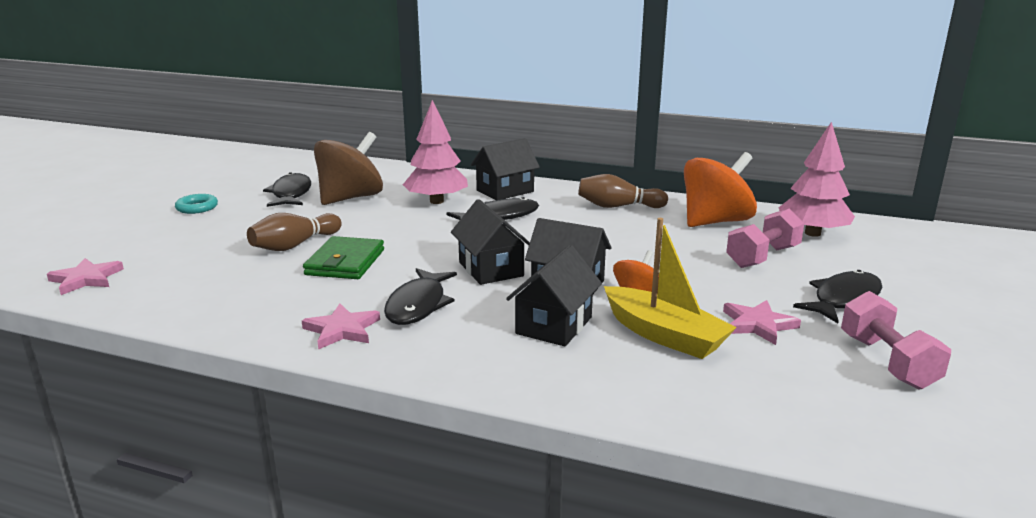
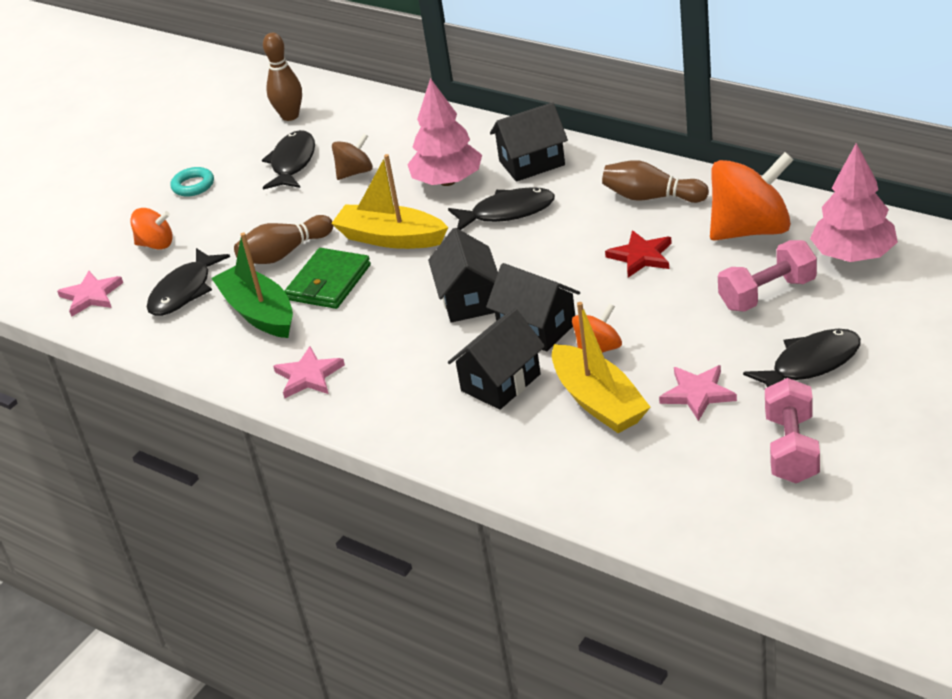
camera: 20 degrees right, 15 degrees up
brown spinning top [314,132,383,205] -> brown spinning top [332,134,373,180], size x0.53
black fish [384,268,457,325] -> black fish moved to [147,248,230,316]
none -> orange spinning top [130,208,173,250]
none -> green boat [211,232,293,338]
none -> brown bowling pin [263,33,302,121]
none -> yellow boat [331,154,448,249]
none -> red star [605,230,672,277]

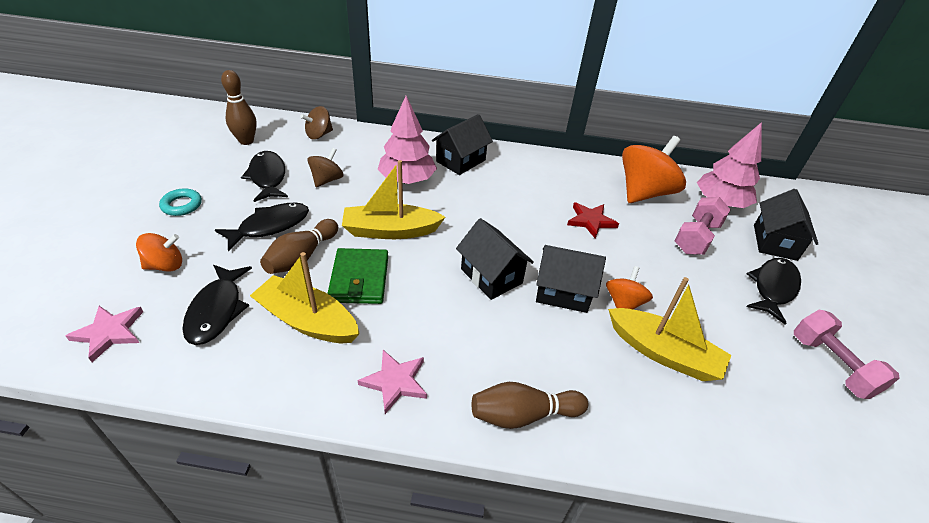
camera: 35 degrees left, 5 degrees up
green boat [211,232,293,338] -> yellow boat [250,252,360,343]
black fish [448,187,555,230] -> black fish moved to [215,202,309,252]
black house [448,308,545,410] -> black house moved to [754,189,818,261]
brown bowling pin [602,160,709,203] -> brown bowling pin moved to [472,382,588,429]
pink star [659,365,737,421] -> none
none -> brown spinning top [300,106,333,140]

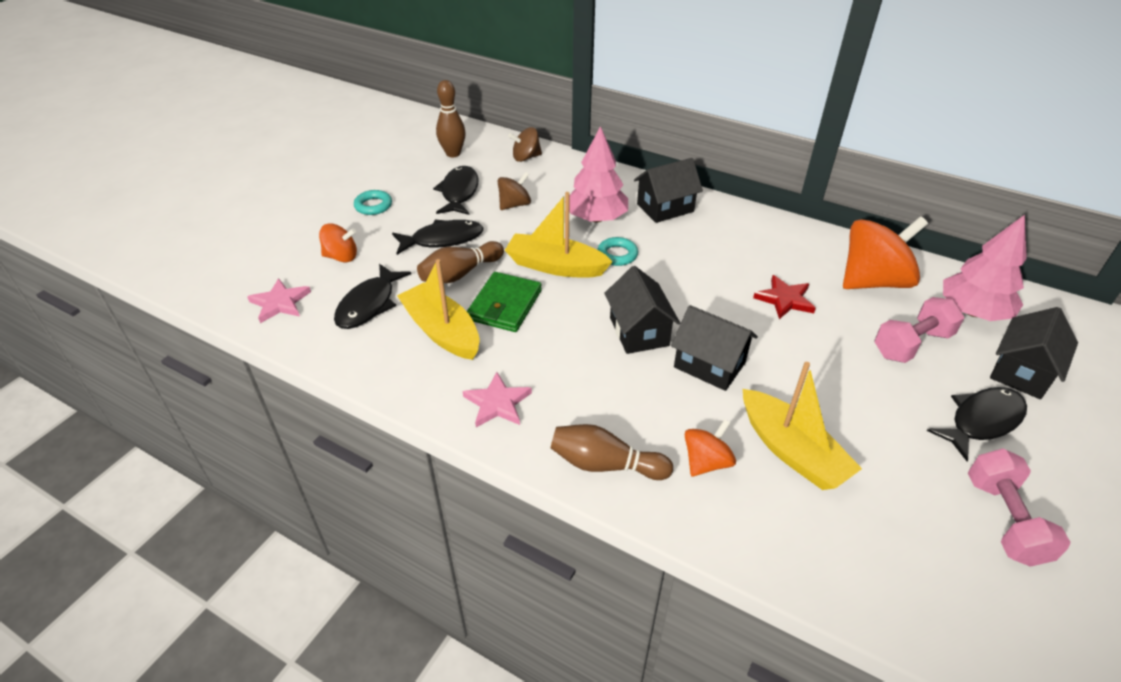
camera: 25 degrees right, 0 degrees up
orange spinning top [606,266,653,309] -> orange spinning top moved to [685,419,736,476]
none -> turquoise ring [597,237,638,266]

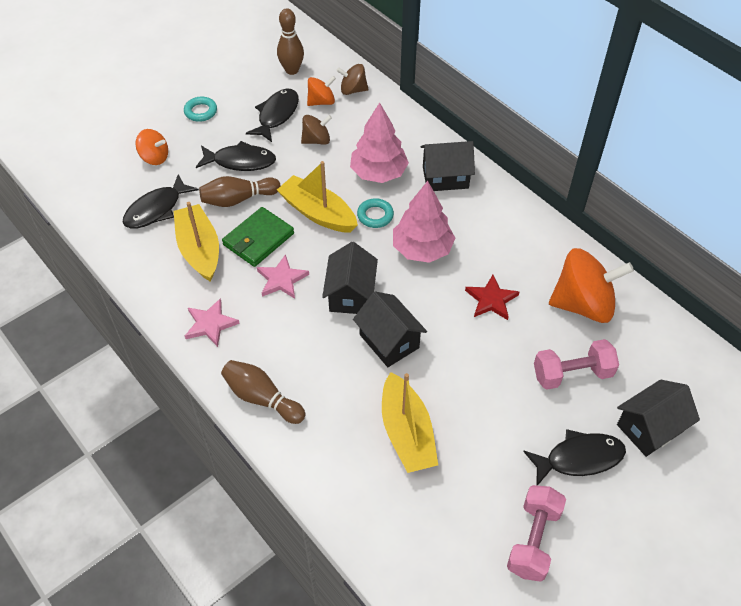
camera: 20 degrees right, 10 degrees up
pink star [248,278,311,323] -> pink star moved to [257,254,309,299]
orange spinning top [685,419,736,476] -> orange spinning top moved to [307,76,336,106]
pink tree [943,215,1027,321] -> pink tree moved to [393,181,455,263]

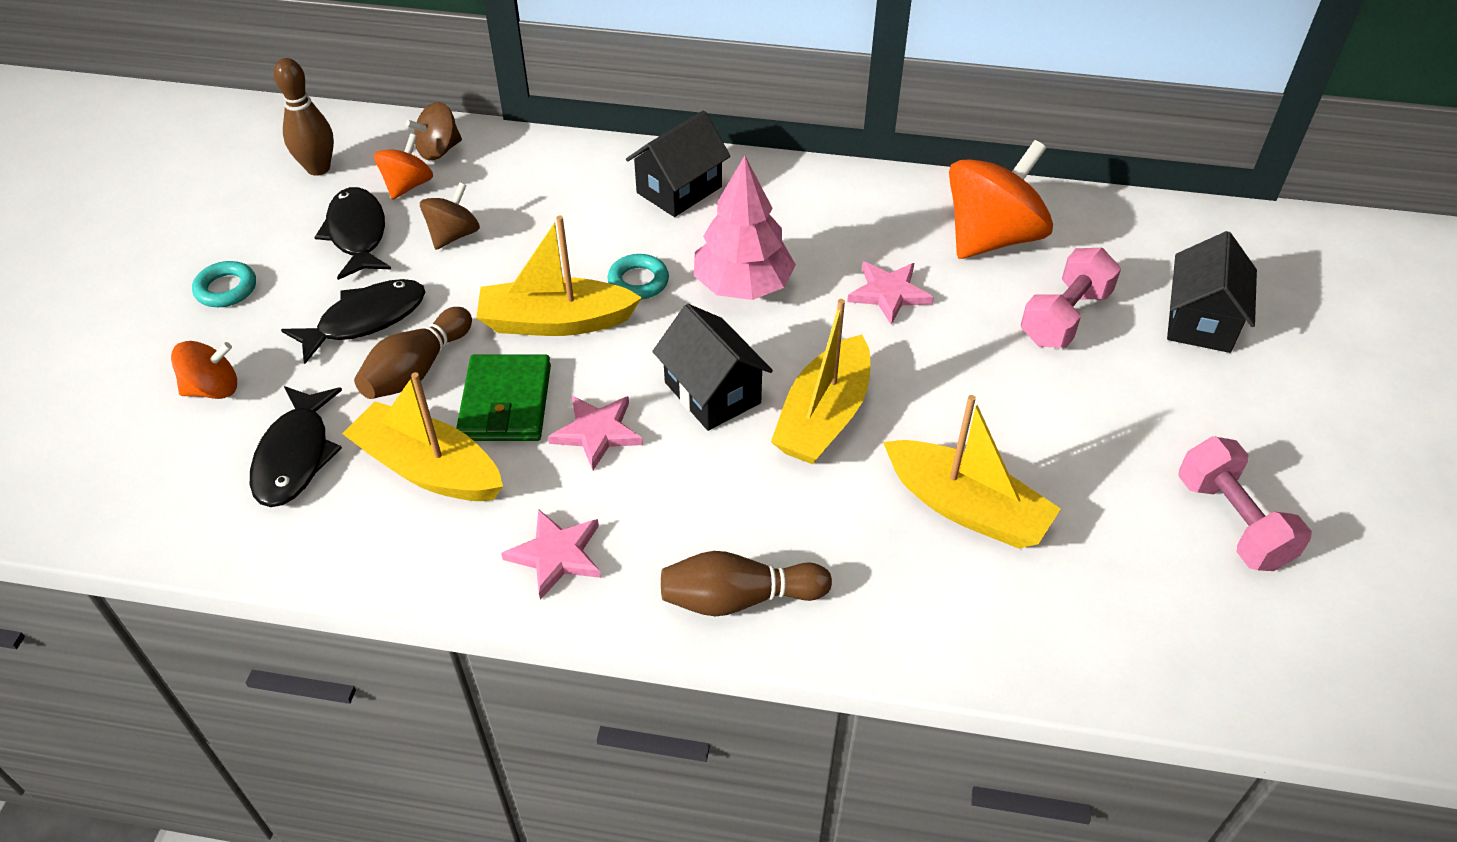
camera: 40 degrees left, 5 degrees down
pink tree [350,102,409,183] -> none
black house [353,291,427,367] -> yellow boat [771,299,870,464]
red star [465,275,519,320] -> pink star [847,262,934,325]
black fish [523,429,626,486] -> none

